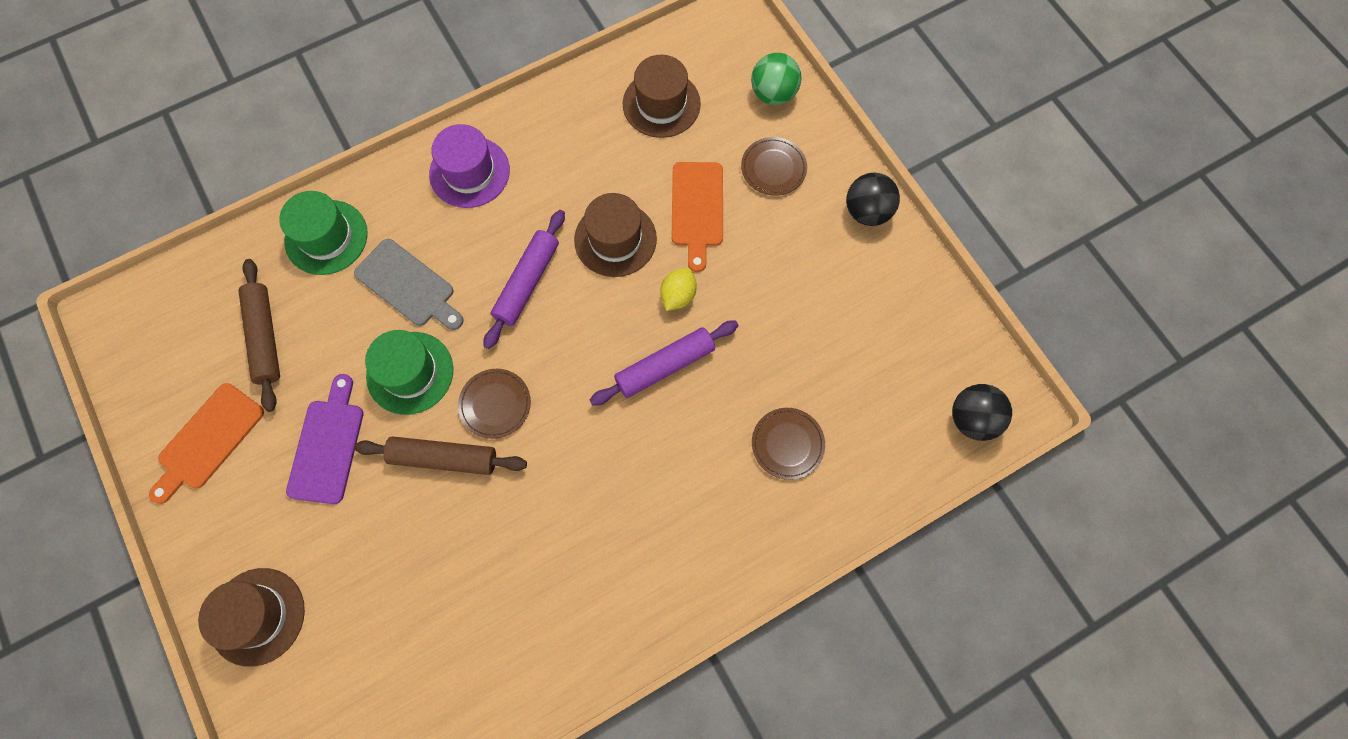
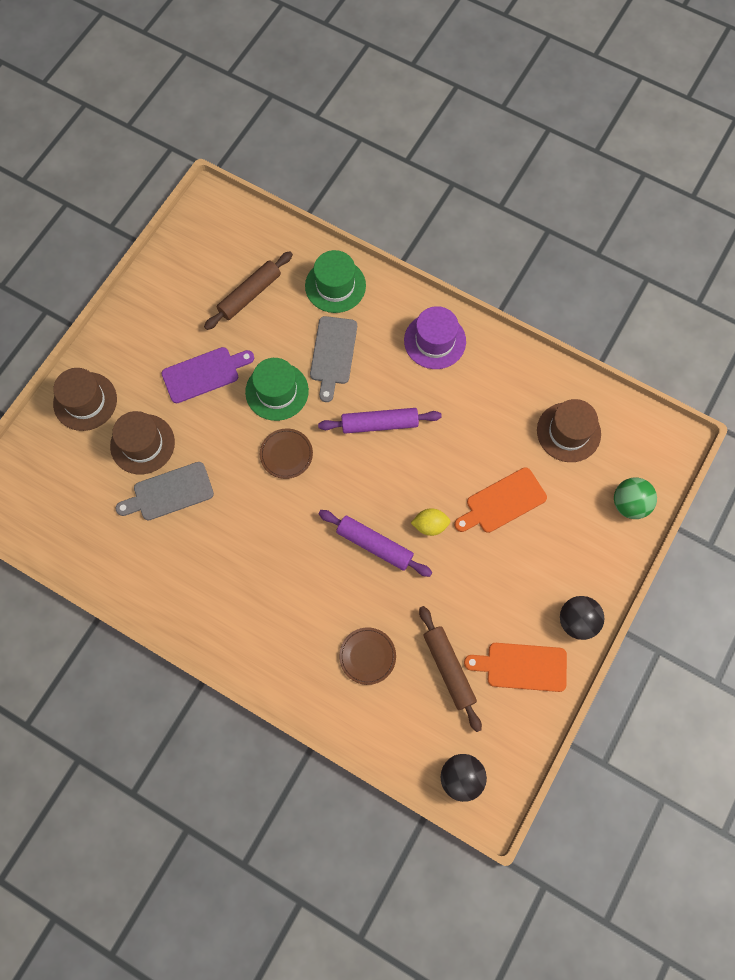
camera: 60 degrees right, 0 degrees up
orange cutting board [149,383,264,504] -> orange cutting board moved to [464,643,567,692]
brown rolling pin [354,436,527,475] -> brown rolling pin moved to [419,606,482,732]
brown hat [574,193,657,277] -> brown hat moved to [110,411,175,474]
brown plate [741,137,807,196] -> none
none -> grey cutting board [116,462,214,520]

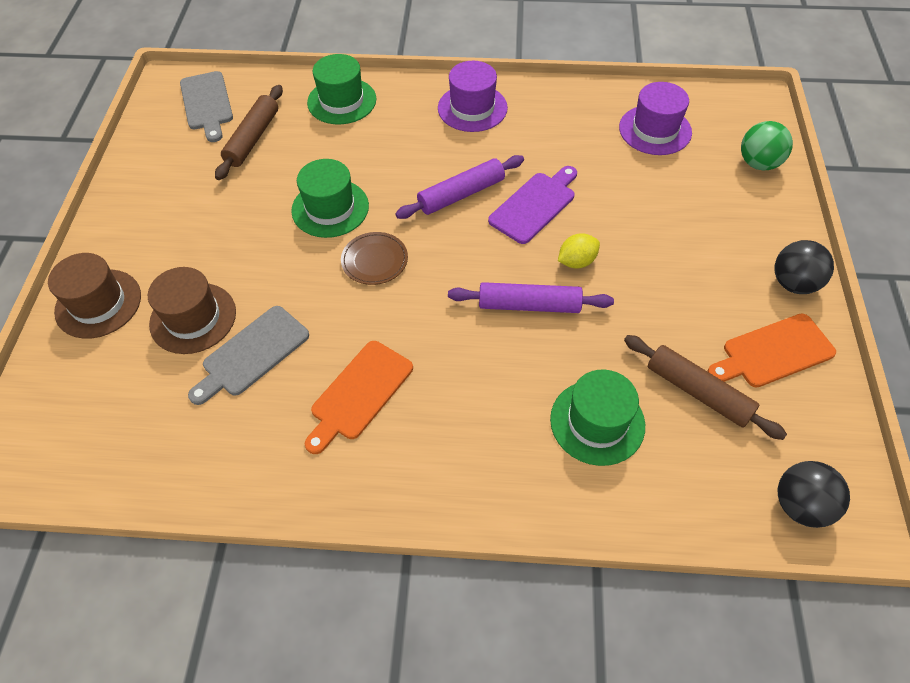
camera: 25 degrees left, 15 degrees down
purple cutting board [161,347,254,403] -> purple cutting board moved to [488,166,577,244]
grey cutting board [310,316,357,402] -> grey cutting board moved to [180,71,233,142]
brown plate [339,628,396,685] -> green hat [550,370,645,466]
orange cutting board [454,467,547,533] -> orange cutting board moved to [305,341,413,454]
brown hat [537,399,601,462] -> purple hat [619,82,692,155]

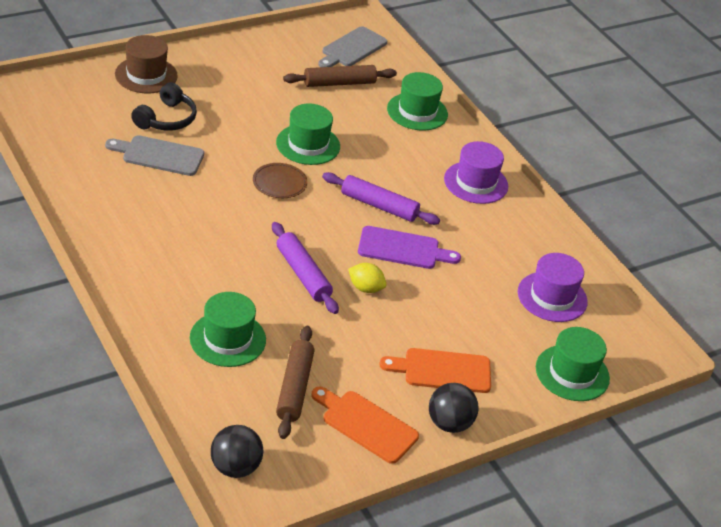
camera: 50 degrees right, 15 degrees down
brown hat [148,267,236,354] -> black headphones [131,82,197,130]
orange cutting board [305,341,413,454] -> orange cutting board moved to [379,348,491,393]
green ball [741,121,793,170] -> green hat [536,327,610,401]

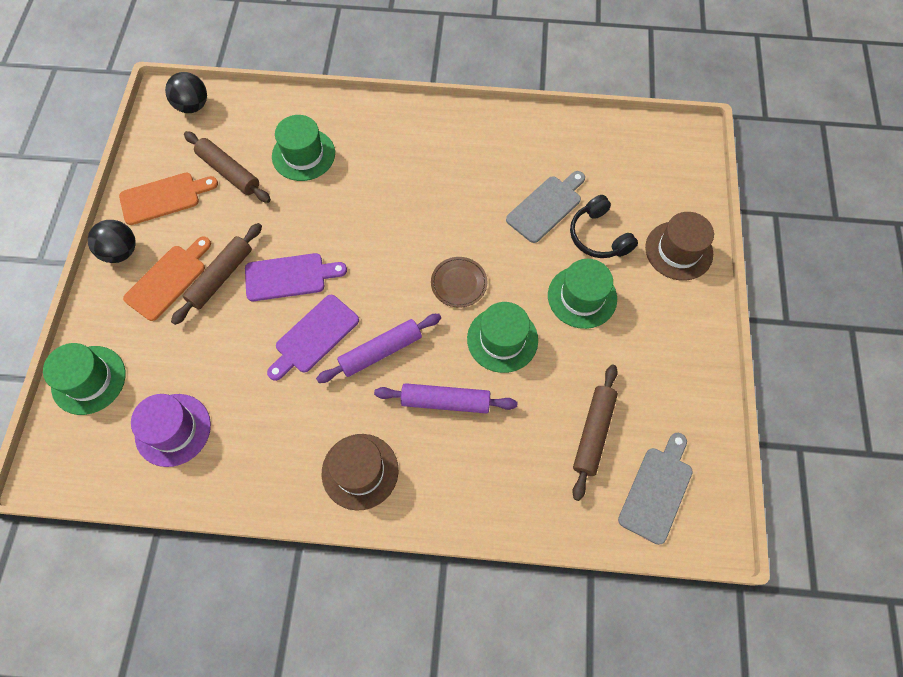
camera: 130 degrees right, 25 degrees up
purple rolling pin [272,222,339,314] -> purple rolling pin moved to [374,383,517,413]
grey cutting board [318,26,388,67] -> grey cutting board turned 45 degrees clockwise [618,433,693,545]
yellow lemon [348,263,386,293] -> purple cutting board [245,253,347,301]
green hat [387,72,448,131] -> green hat moved to [548,259,617,329]
purple hat [444,141,508,204] -> brown hat [322,434,398,511]
none -> brown rolling pin [171,223,262,325]

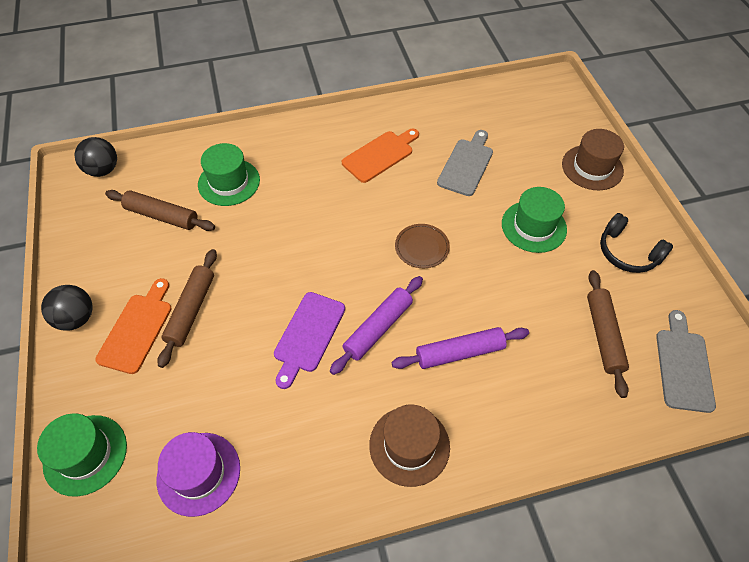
camera: 20 degrees left, 10 degrees down
orange cutting board [119,172,218,225] -> orange cutting board moved to [342,129,419,183]
purple cutting board [245,253,347,301] -> none
green hat [467,302,538,373] -> none
black headphones [570,195,638,258] -> black headphones moved to [600,213,673,273]

